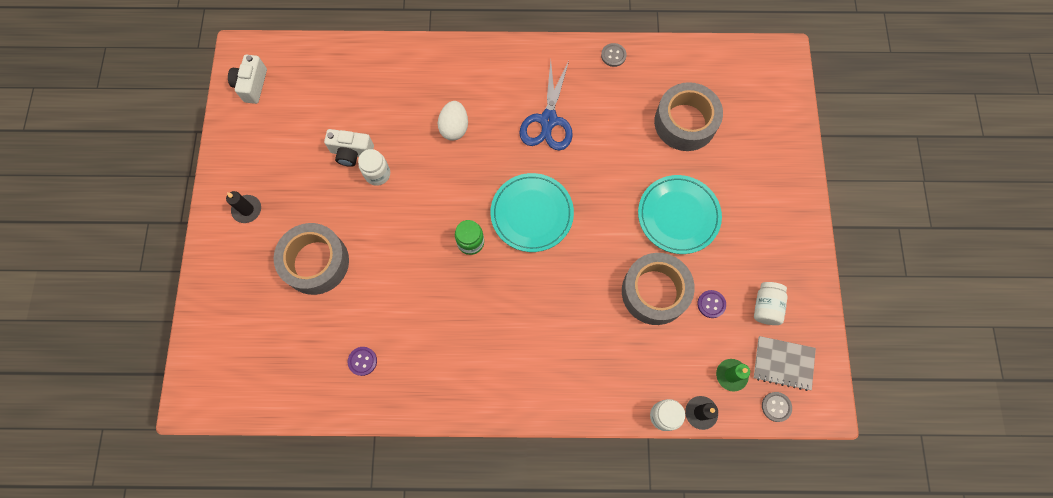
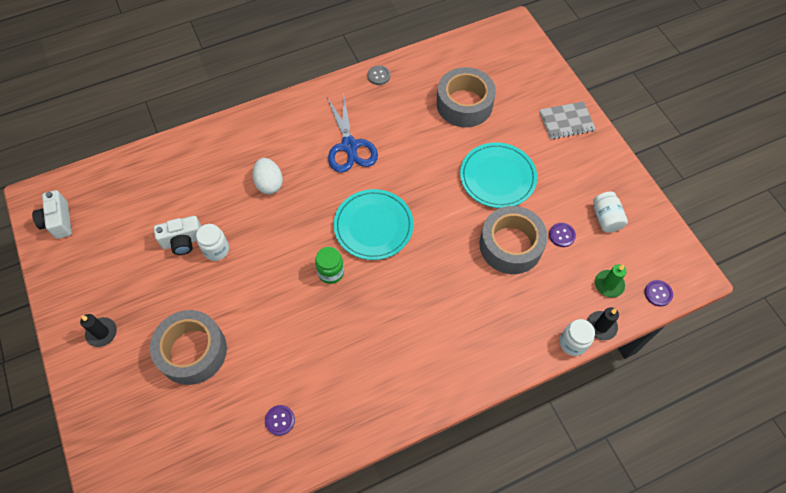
camera: 25 degrees left, 10 degrees down
grey notebook [754,336,816,391] -> grey notebook moved to [539,101,596,139]
grey button [762,392,792,422] -> purple button [645,280,673,306]

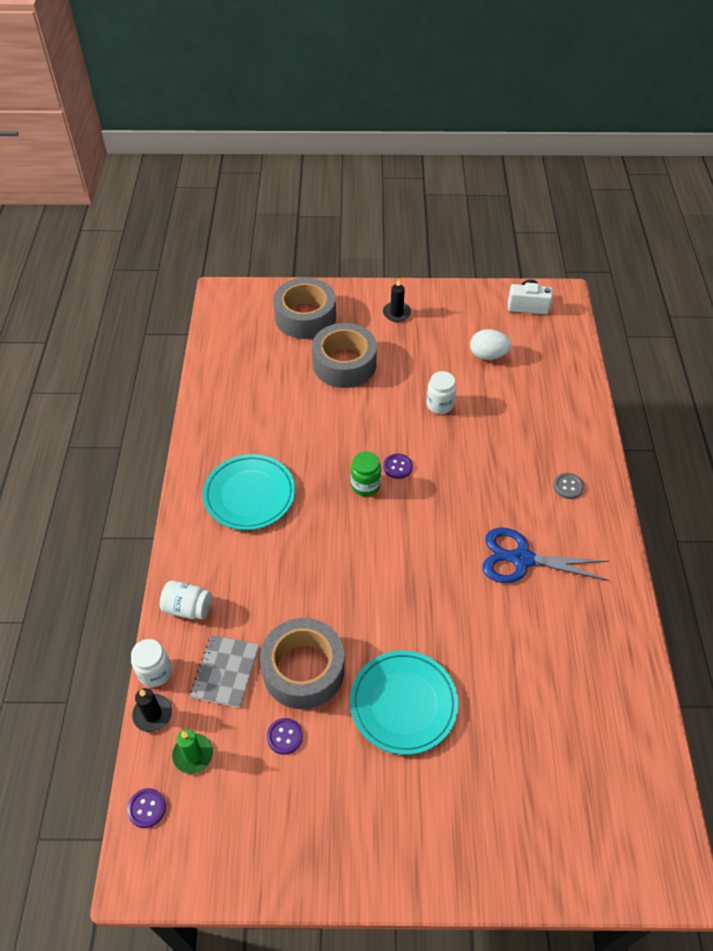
camera: 115 degrees right, 10 degrees down
white camera [154,216,201,255] -> none
white egg [252,158,283,194] -> white egg moved to [470,329,512,360]
purple button [265,405,295,436] -> purple button moved to [383,453,413,479]
turquoise plate [334,189,414,260] -> turquoise plate moved to [203,454,295,530]
grey button [368,65,390,85] -> grey button moved to [553,473,584,499]
grey tape [437,67,496,127] -> grey tape moved to [273,278,336,339]
grey notebook [539,101,596,139] -> grey notebook moved to [190,635,259,708]
white jar [593,192,628,232] -> white jar moved to [160,580,212,620]

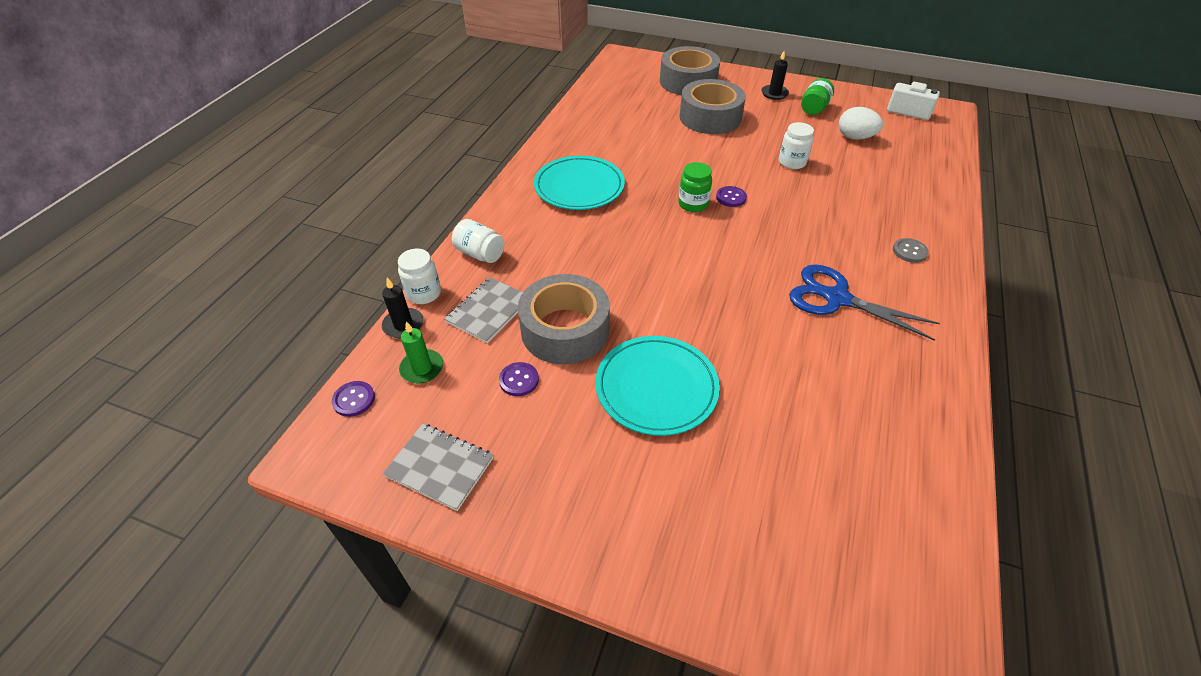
camera: 20 degrees right, 5 degrees down
none -> grey notebook [383,423,493,511]
none -> green jar [801,78,834,115]

